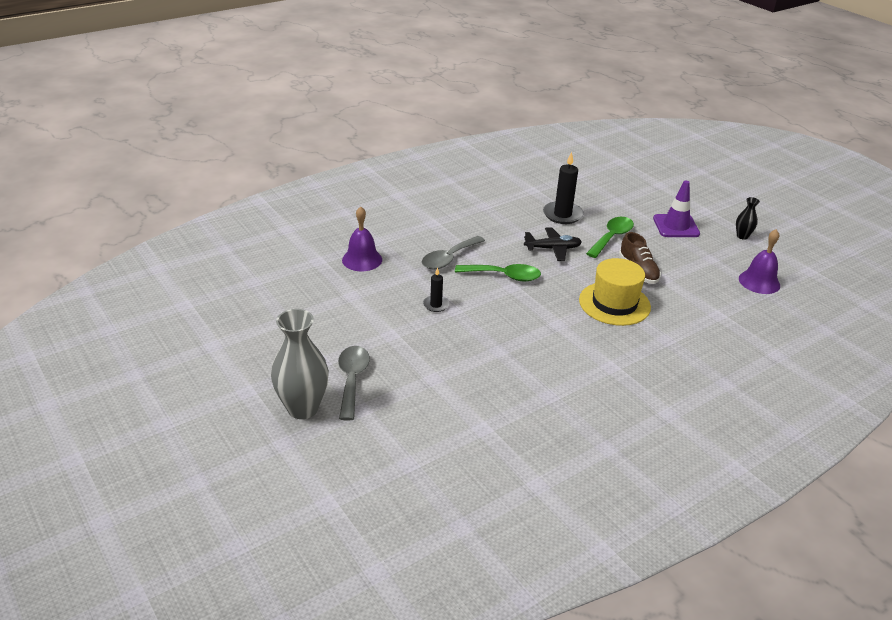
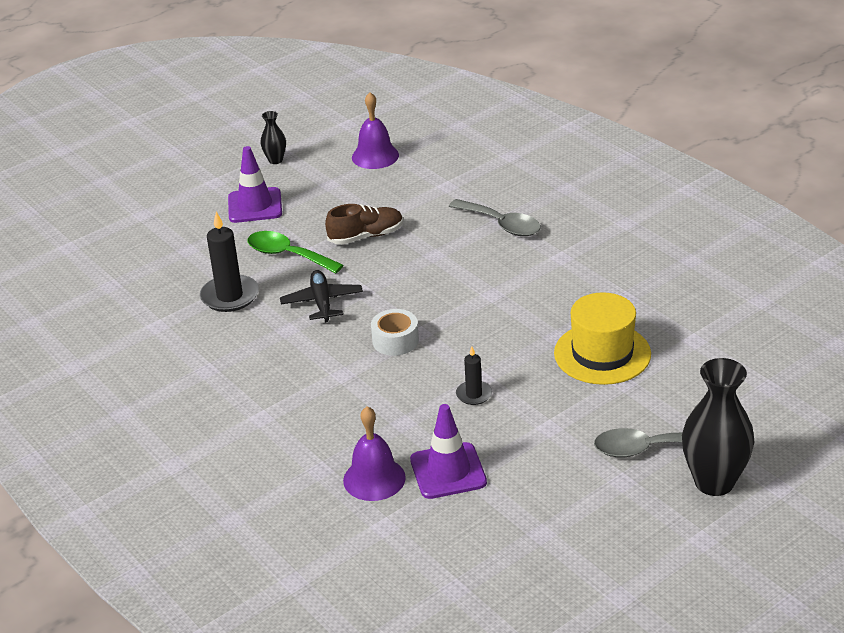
camera: 90 degrees left, 0 degrees up
grey vase [271,309,329,419] -> black vase [682,358,755,496]
grey spoon [422,236,485,270] -> grey spoon moved to [449,199,541,236]
green spoon [455,264,541,281] -> white tape [371,309,419,356]
yellow hat [579,258,651,326] -> yellow hat moved to [554,292,651,385]
none -> purple traffic cone [410,404,487,499]

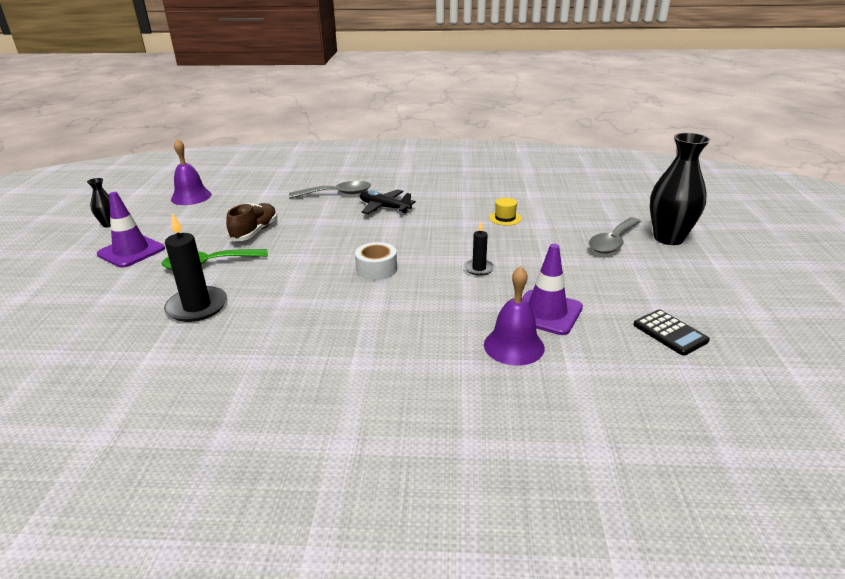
camera: 50 degrees left, 5 degrees down
black plane [280,270,363,323] -> black plane moved to [360,189,416,214]
yellow hat [554,292,651,385] -> yellow hat [489,198,522,225], size x0.45
none -> black calculator [633,309,710,356]

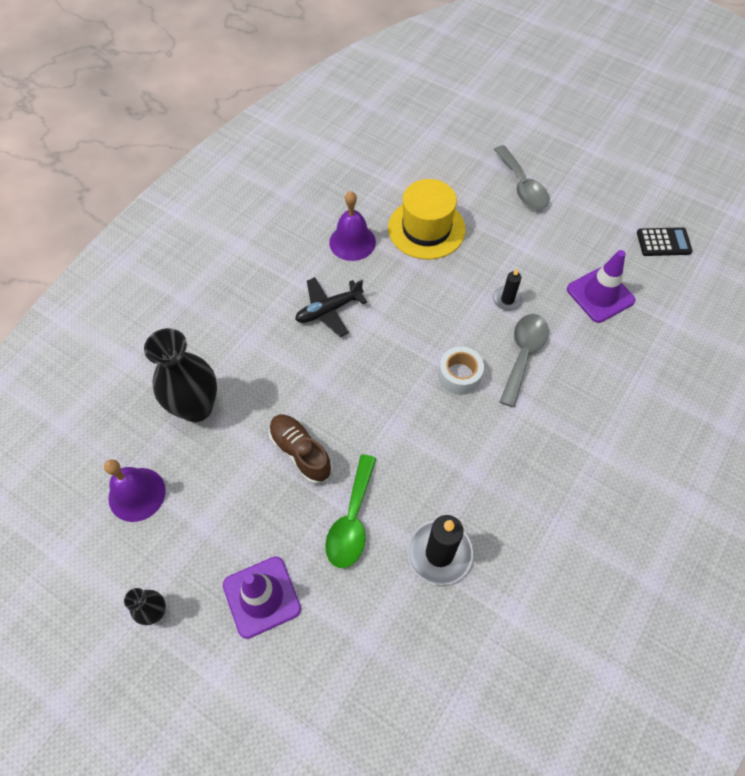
camera: 60 degrees left, 30 degrees up
grey spoon [289,181,371,198] -> grey spoon moved to [500,314,549,407]
purple bell [484,266,545,366] -> purple bell moved to [329,191,376,261]
yellow hat [489,198,522,225] -> yellow hat [388,179,466,260], size x2.21
black vase [650,133,711,245] -> black vase moved to [144,328,217,422]

